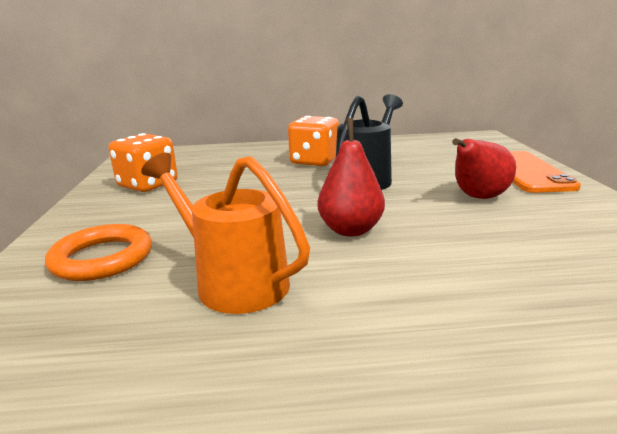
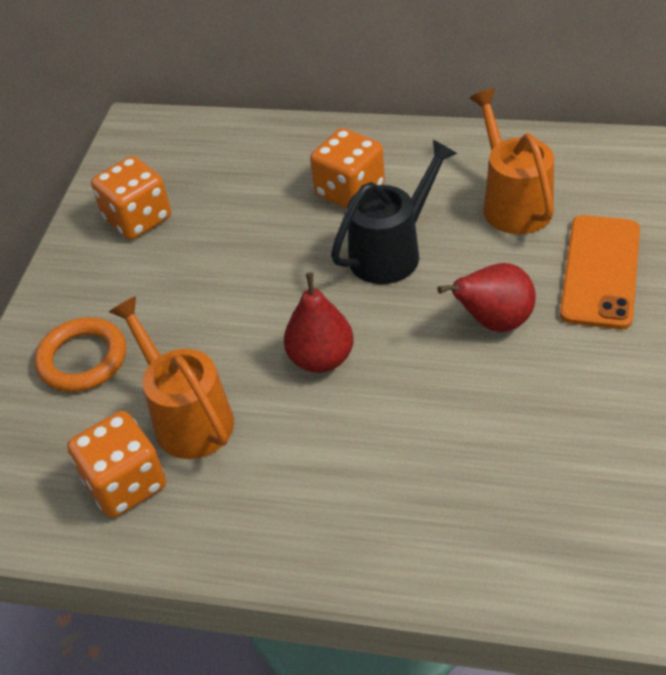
camera: 20 degrees right, 25 degrees up
none -> orange dice [67,411,166,518]
none -> orange watering can [469,88,554,234]

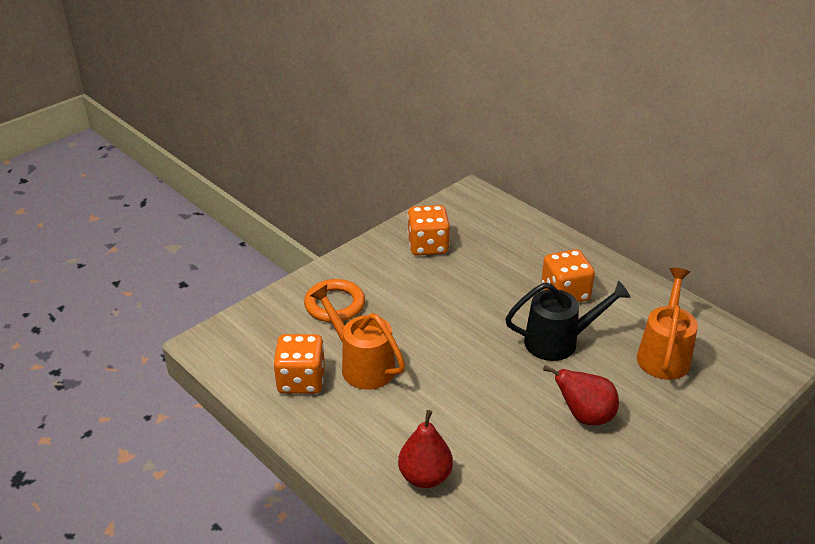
camera: 30 degrees right, 10 degrees down
orange watering can [109,296,234,459] -> orange watering can turned 45 degrees counterclockwise [310,285,405,390]
red pear [284,272,354,373] -> red pear moved to [398,410,453,488]
orange phone [560,215,640,329] -> none

